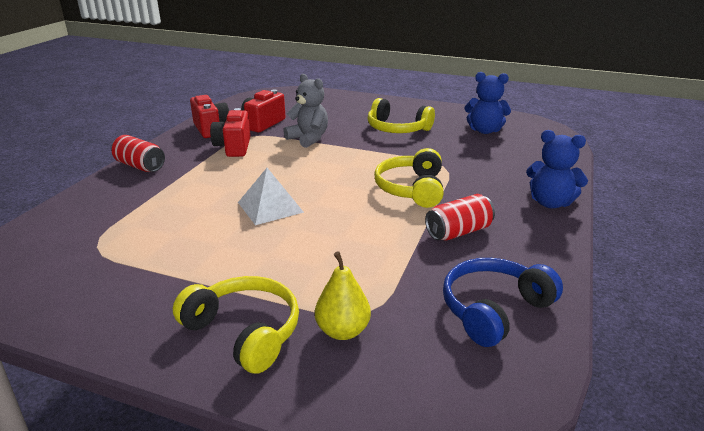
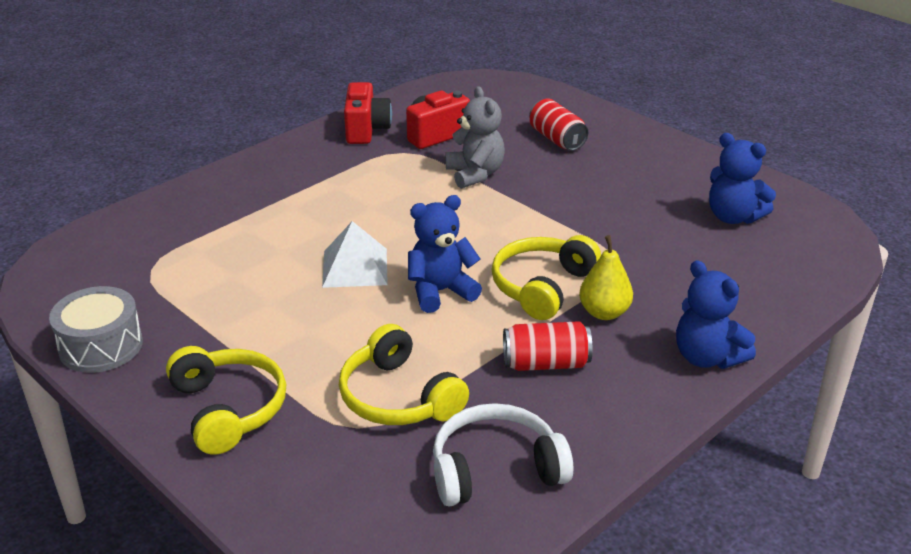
camera: 25 degrees right, 5 degrees up
red can [111,135,165,172] -> red can moved to [529,99,588,151]
red camera [210,108,251,157] -> none
yellow pear [315,251,371,340] -> yellow pear moved to [579,235,633,320]
yellow headphones [367,98,435,133] -> yellow headphones moved to [339,324,469,425]
blue headphones [443,258,563,347] -> white headphones [433,403,573,507]
none -> grey drum [49,286,143,373]
none -> blue teddy bear [408,195,482,313]

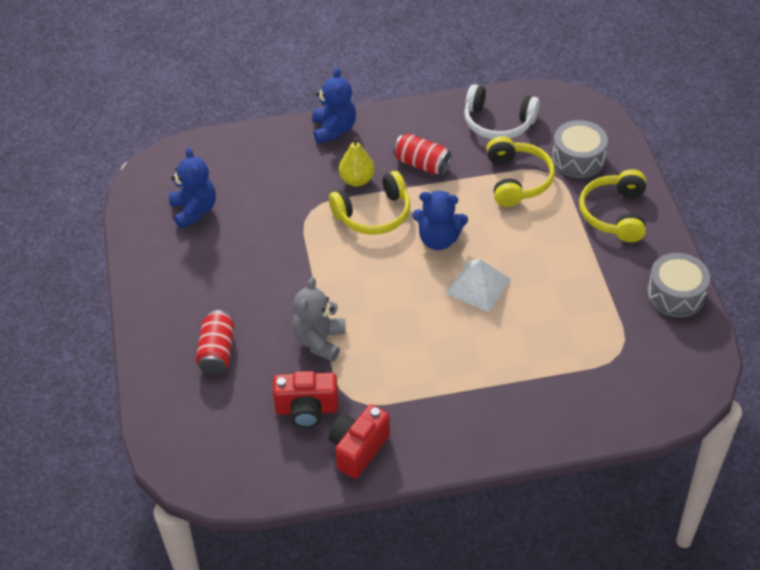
camera: 145 degrees left, 15 degrees up
none -> grey drum [552,120,608,178]

